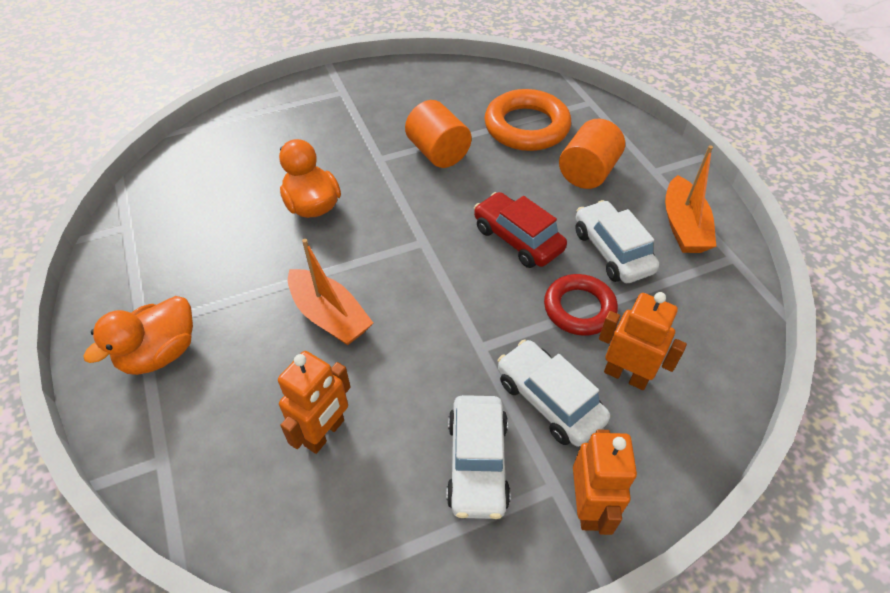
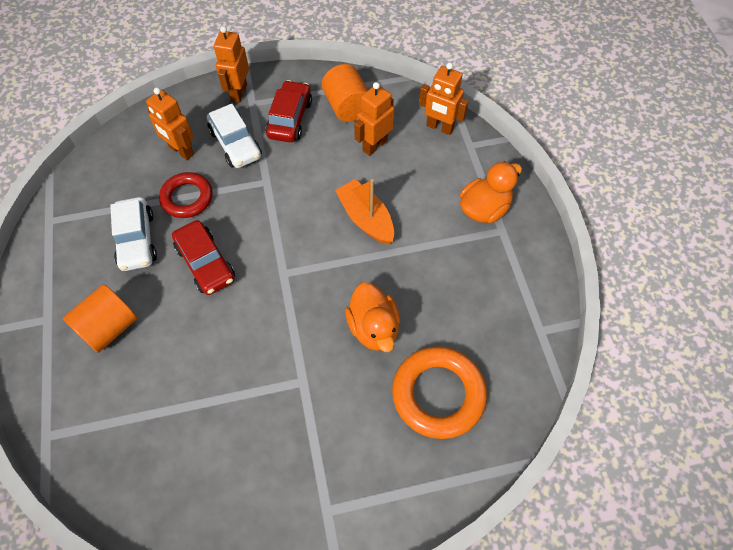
camera: 170 degrees left, 10 degrees up
orange cylinder [405,100,472,168] -> orange cylinder moved to [322,64,368,122]
white car [446,395,511,519] -> red car [266,80,312,142]
orange ring [484,89,571,151] -> orange ring moved to [392,346,487,439]
orange boat [665,145,716,253] -> none
none -> orange robot [419,62,469,135]

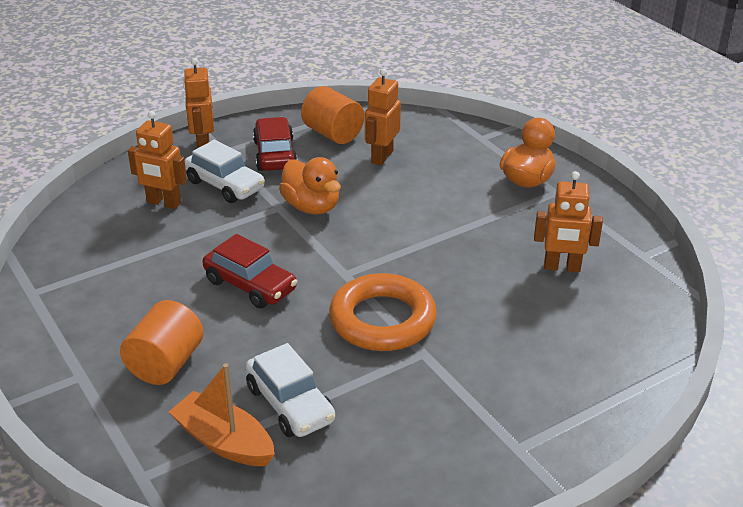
camera: 20 degrees left, 25 degrees down
white car [110,197,157,271] -> white car moved to [245,343,335,437]
red ring [159,172,213,218] -> none
orange boat [335,179,394,245] -> orange boat moved to [169,363,275,466]
orange duck [345,282,400,352] -> orange duck moved to [279,157,341,214]
orange ring [392,346,487,439] -> orange ring moved to [329,273,437,351]
orange robot [419,62,469,135] -> orange robot moved to [534,171,603,272]

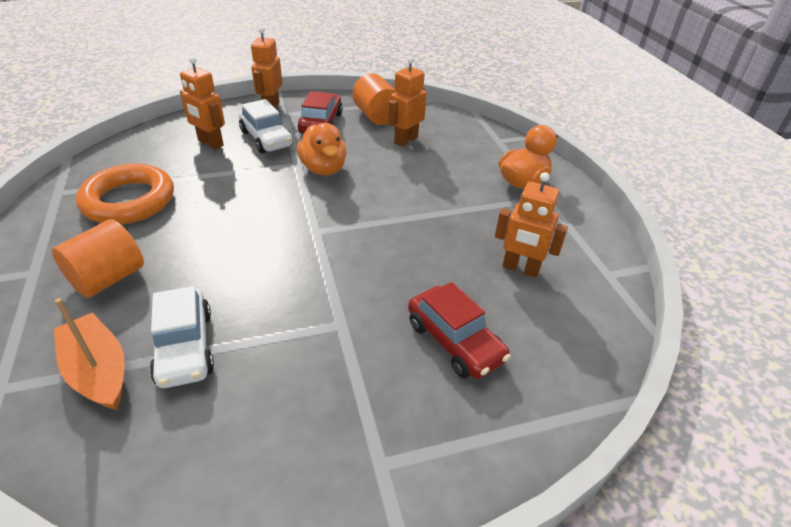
camera: 15 degrees right, 5 degrees up
red car [203,234,298,308] -> red car moved to [408,282,511,379]
orange ring [329,273,437,351] -> orange ring moved to [76,163,174,224]

